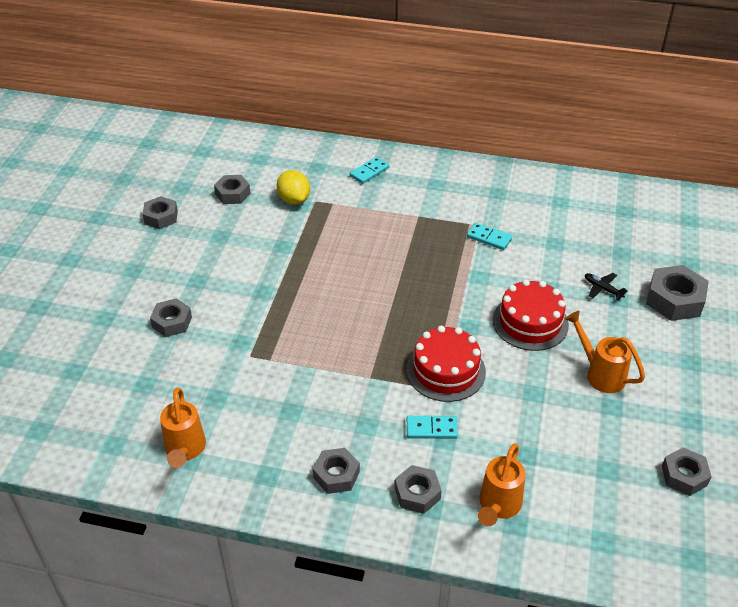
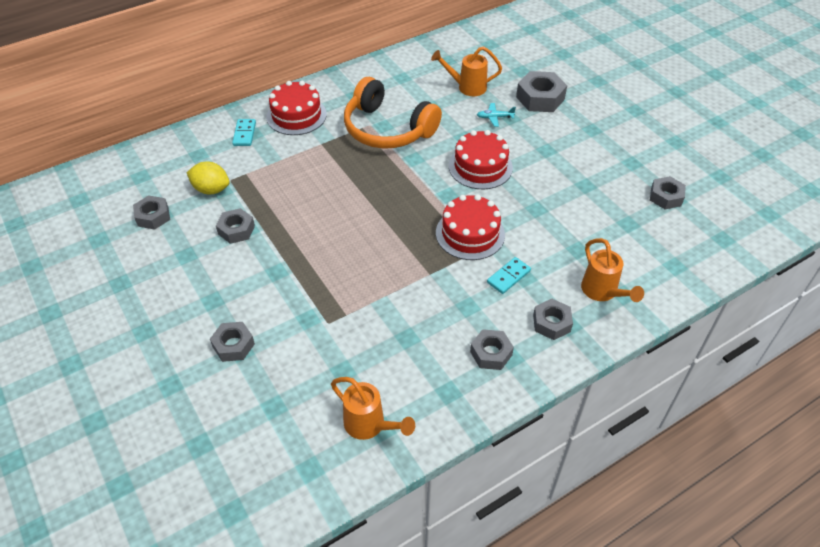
camera: 45 degrees left, 5 degrees up
grey nut [143,196,178,229] -> grey nut moved to [216,208,255,244]
turquoise domino [467,223,512,250] -> orange headphones [344,77,442,149]
orange watering can [565,311,645,393] -> orange watering can moved to [431,47,502,96]
black plane [585,273,628,300] -> turquoise plane [477,103,516,127]
none -> red cake [266,81,327,135]

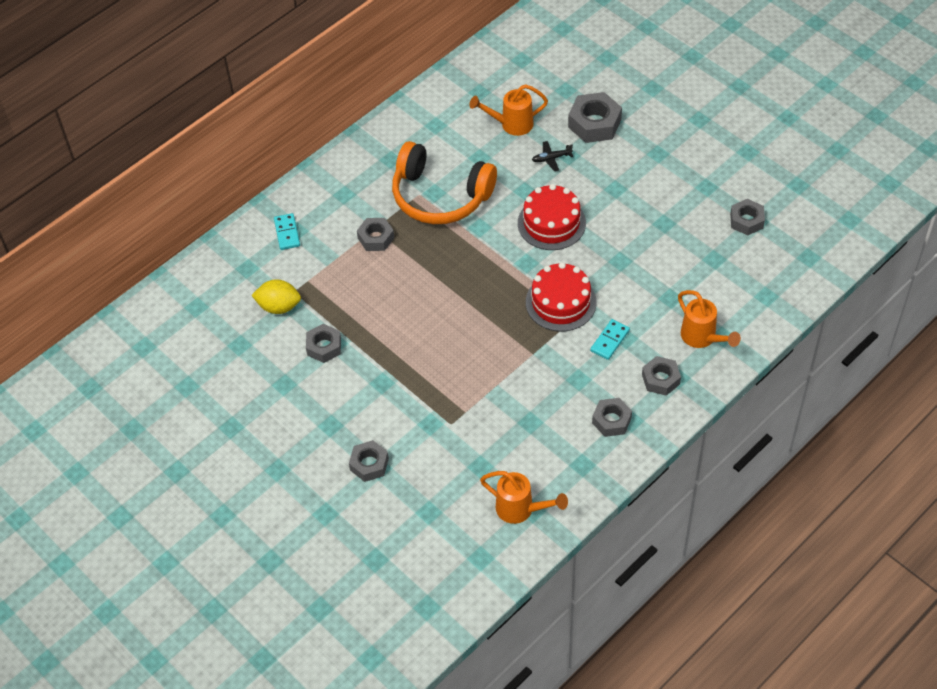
camera: 10 degrees left, 5 degrees up
grey nut [133,195,170,230] -> grey nut moved to [357,218,394,251]
red cake [266,81,327,135] -> none
turquoise plane [477,103,516,127] -> black plane [532,141,573,171]

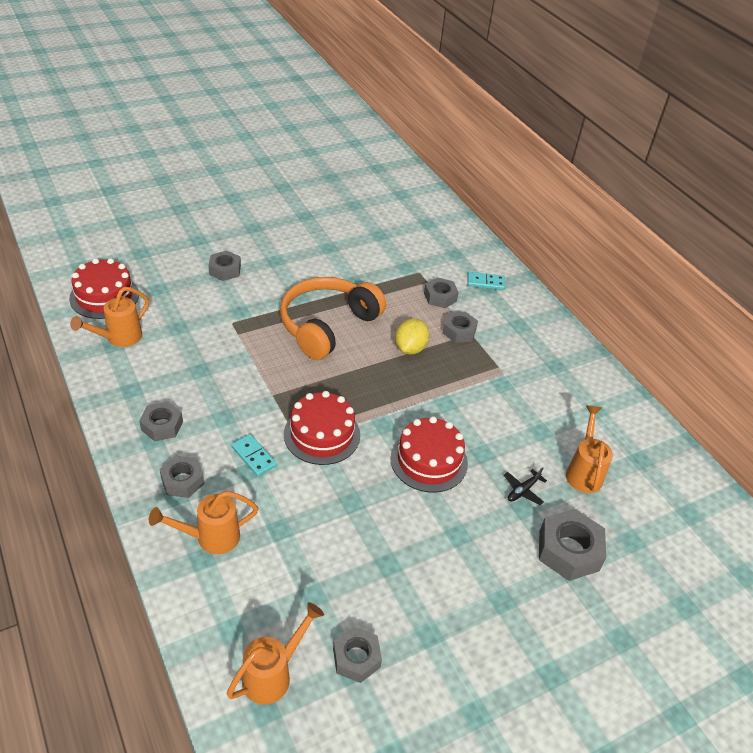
camera: 100 degrees right, 10 degrees down
yellow lemon [251,279,301,314] -> yellow lemon moved to [395,319,429,355]
grey nut [306,324,341,363] -> grey nut moved to [424,277,459,308]
orange headphones [392,141,497,224] -> orange headphones moved to [280,277,386,360]
black plane [532,141,573,171] -> black plane turned 135 degrees counterclockwise [504,467,547,505]
none -> red cake [69,258,139,319]
none -> orange watering can [227,602,324,704]

